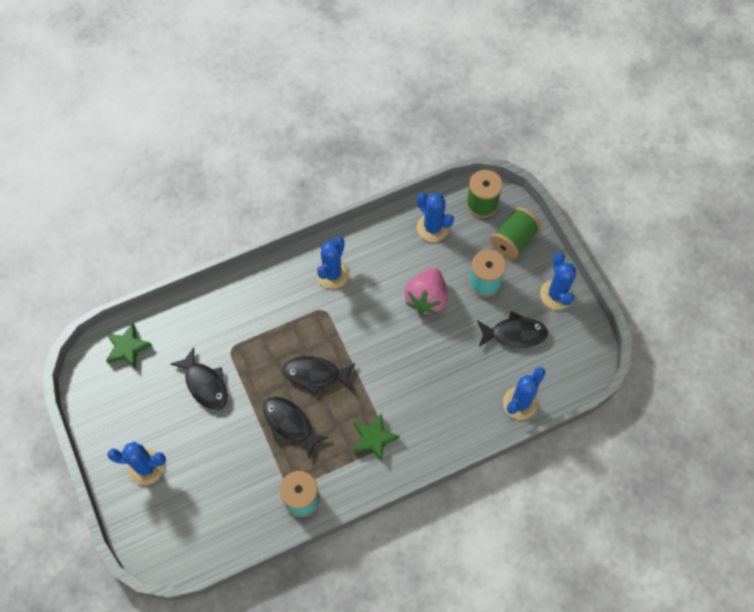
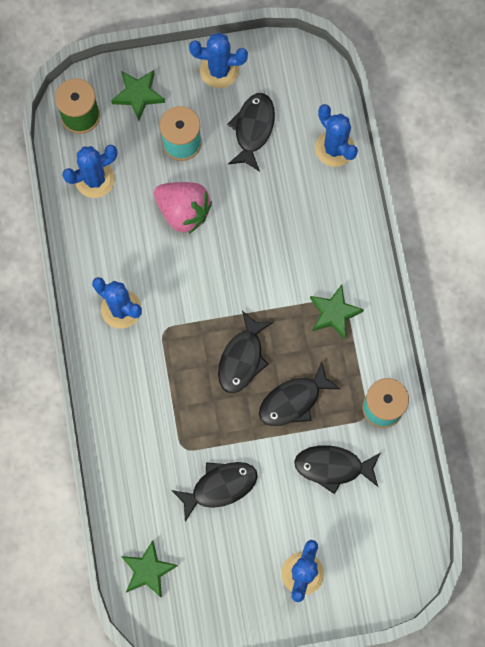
camera: 75 degrees left, 10 degrees up
green spool [490,207,541,259] -> green star [111,70,165,121]
none -> black fish [294,445,380,494]

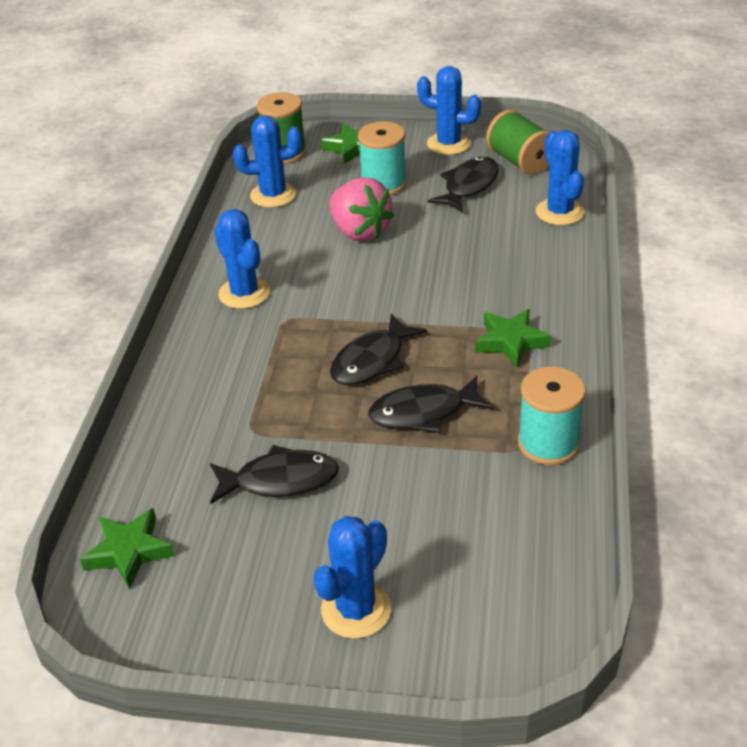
camera: 20 degrees right, 35 degrees down
black fish [294,445,380,494] -> none
none -> green spool [486,110,549,175]

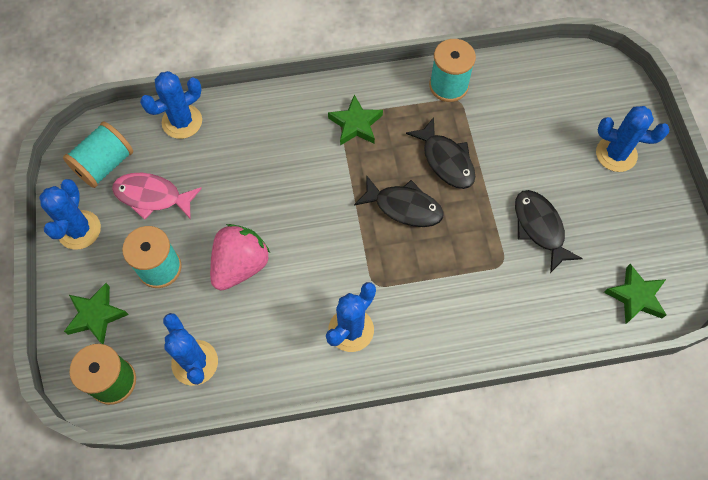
camera: 110 degrees left, 25 degrees up
black fish [428,157,499,213] -> pink fish [112,173,202,220]
green spool [486,110,549,175] -> turquoise spool [63,121,133,188]

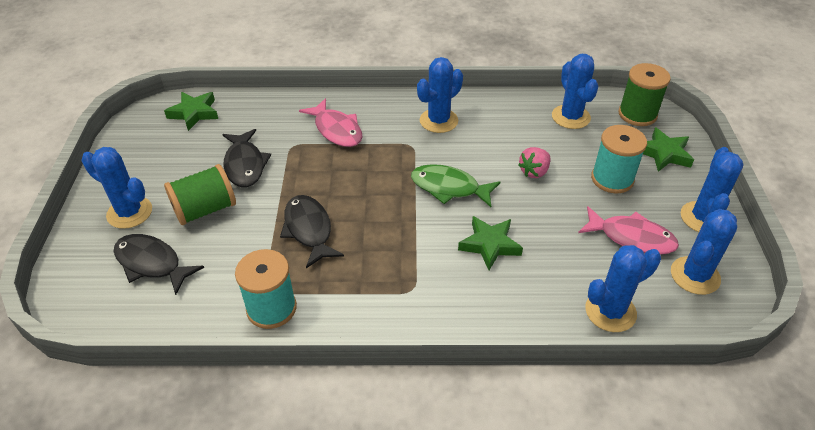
camera: 170 degrees left, 20 degrees down
turquoise spool [63,121,133,188] -> blue cactus [671,209,737,295]
pink strawberry [210,224,270,291] -> pink strawberry [518,147,551,178], size x0.58
green star [328,95,383,146] -> green star moved to [458,216,523,270]
black fish [354,176,444,227] -> black fish moved to [114,234,204,295]
none -> green spool [164,164,236,225]
none -> pink fish [299,98,363,147]
none -> green fish [411,164,501,207]

